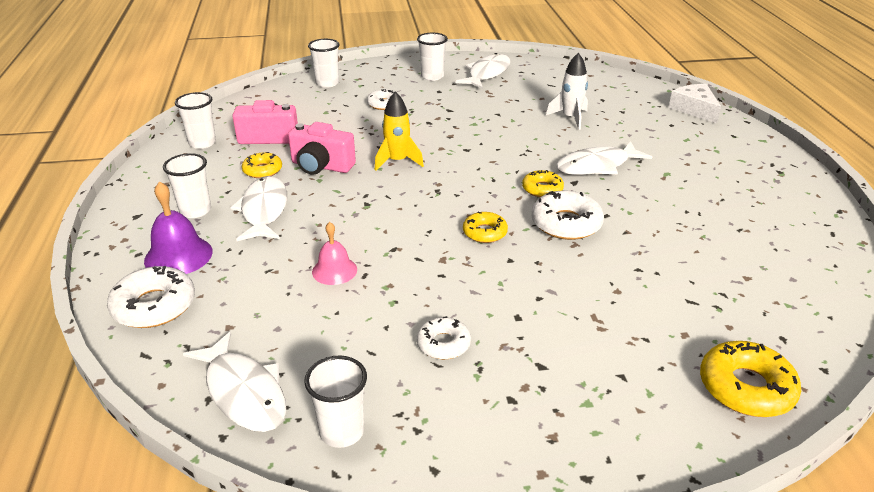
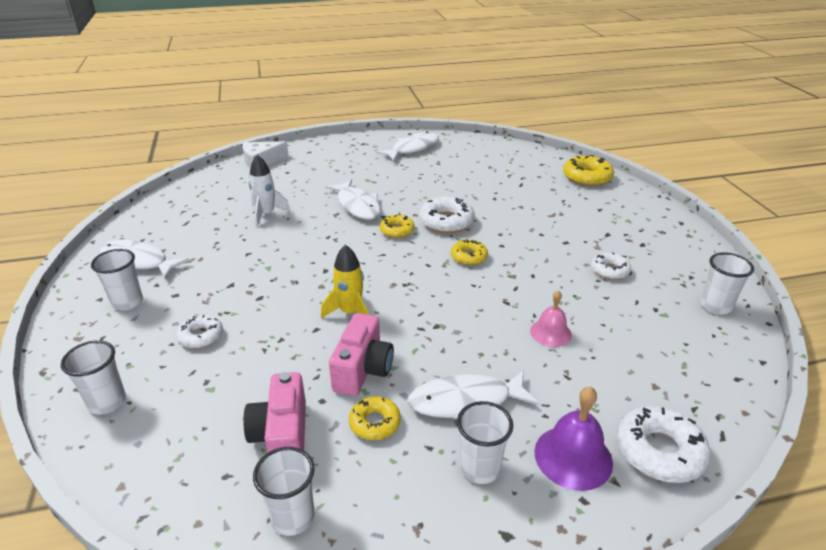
camera: 95 degrees left, 0 degrees up
white fish [183,331,286,432] -> white fish moved to [376,132,439,161]

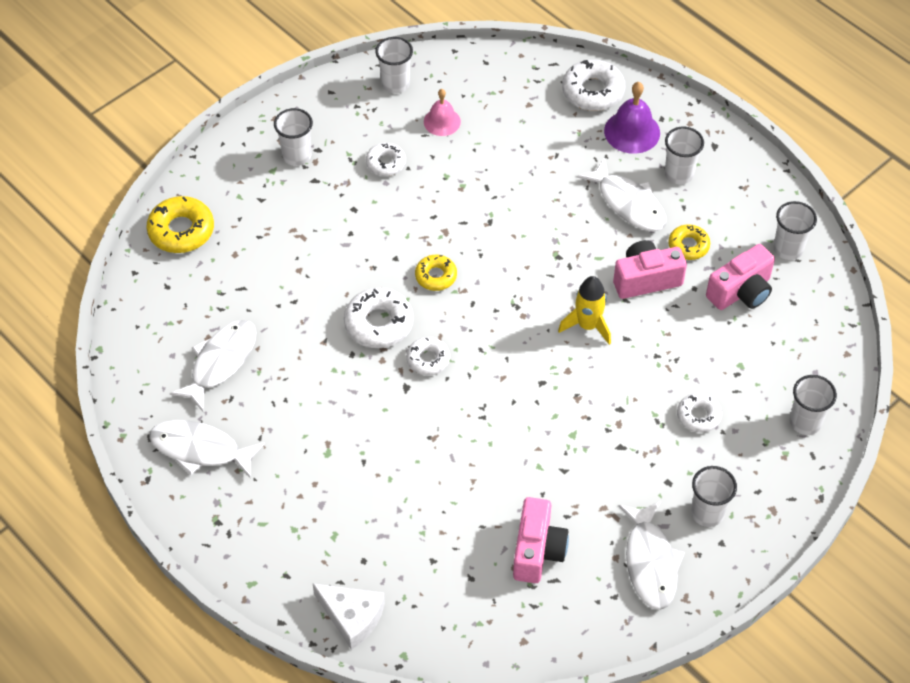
camera: 120 degrees left, 20 degrees up
white rocket [249,155,291,227] -> none
white fish [325,179,381,220] -> white fish moved to [169,320,256,413]
yellow donut [380,214,415,238] -> white donut [406,337,450,376]
pink bell [530,290,572,347] -> pink bell moved to [424,89,461,136]
none -> white cup [274,108,313,166]
none -> pink camera [513,497,569,583]

